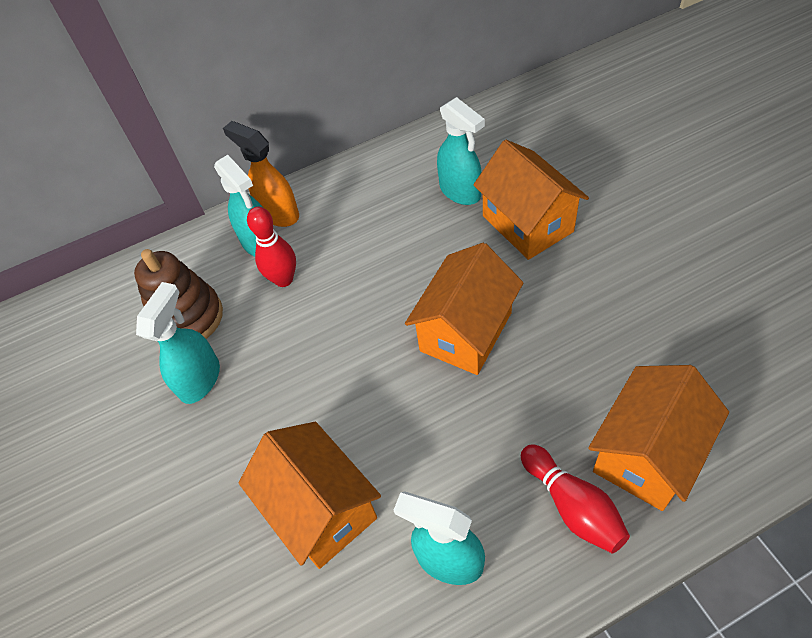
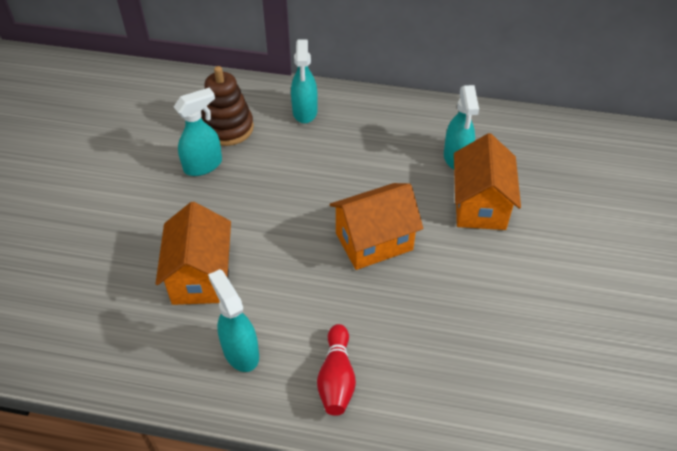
camera: 30 degrees right, 5 degrees down
orange spray bottle [223,121,299,227] -> none
red bowling pin [247,207,296,287] -> none
orange house [588,365,729,511] -> none

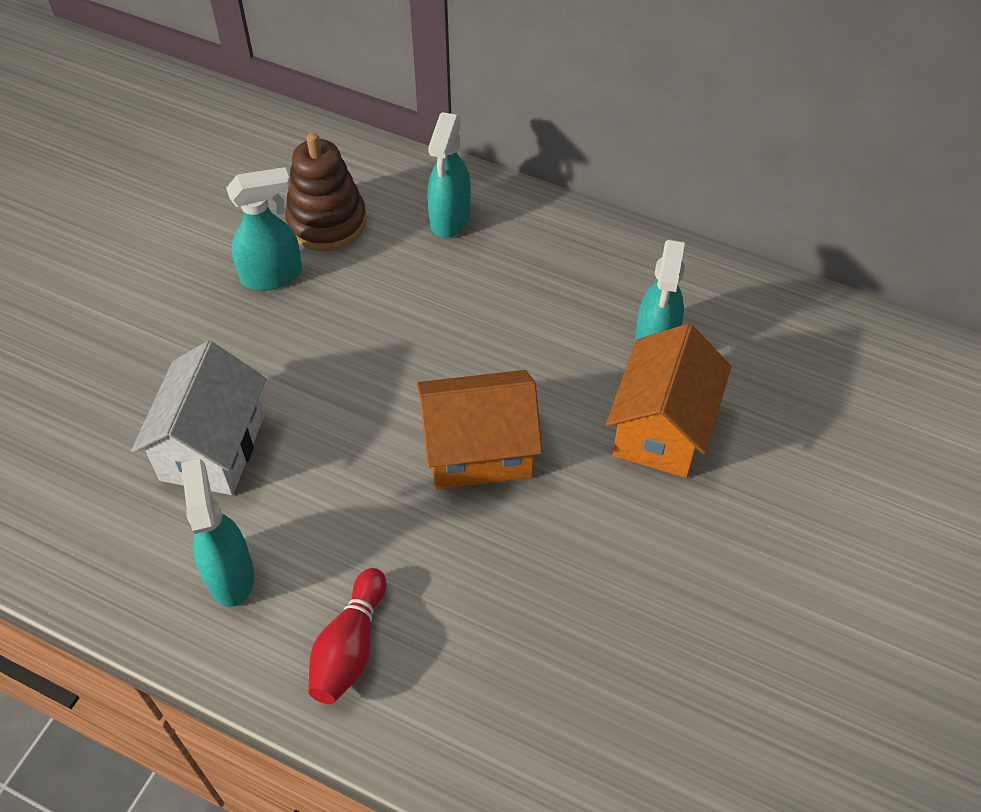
camera: 15 degrees right, 5 degrees up
orange house [156,202,231,305] -> white house [131,341,266,495]

